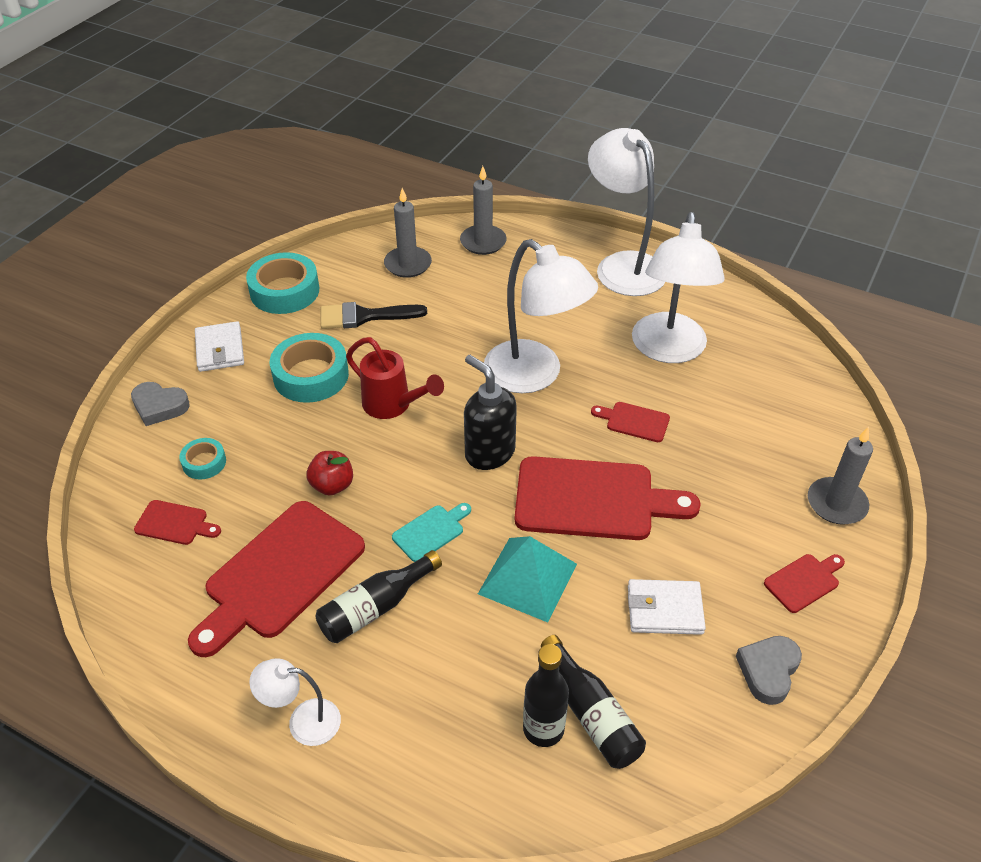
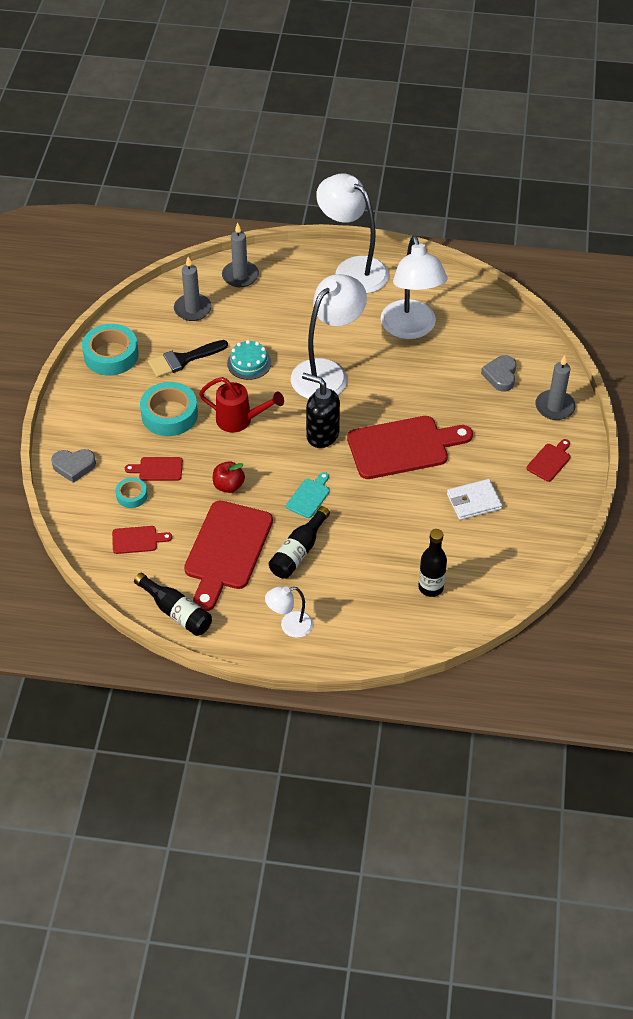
camera: 20 degrees left, 5 degrees up
white wallet [195,321,244,372] -> none
turquoise pyramid [478,536,577,622] -> none
white lamp [484,239,598,393] -> white lamp turned 75 degrees counterclockwise [291,274,367,399]
black bottle [541,635,646,769] -> black bottle moved to [134,573,212,636]
red cutting board [591,402,670,442] -> red cutting board moved to [125,457,183,481]
grey heart [736,636,802,705] -> grey heart moved to [481,355,516,391]
none -> turquoise cake [227,340,271,380]

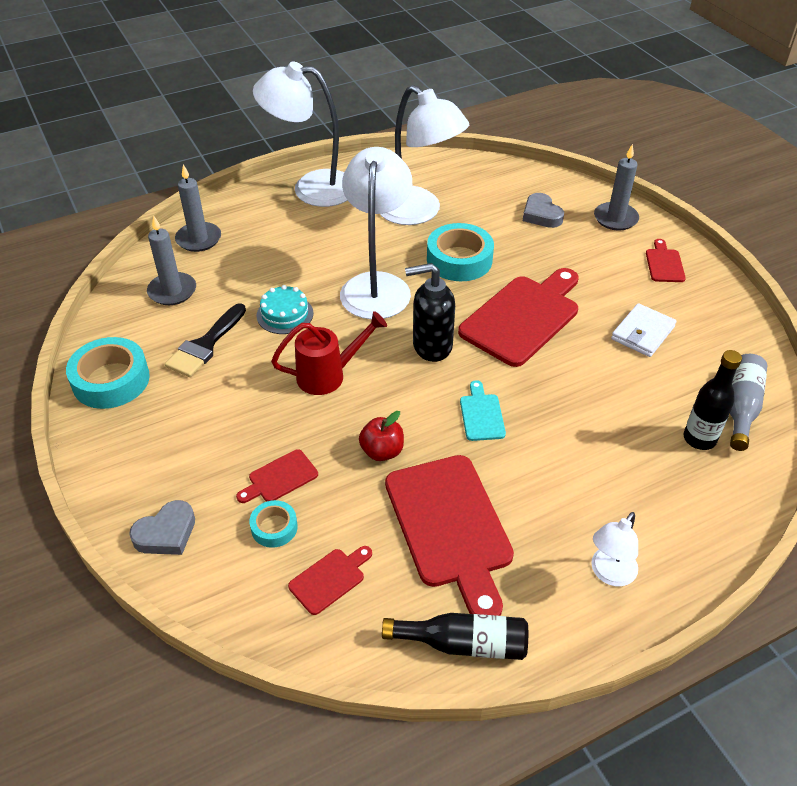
camera: 35 degrees left, 5 degrees down
turquoise tape [140,382,198,436] -> turquoise tape moved to [427,223,494,281]
black bottle [269,506,330,578] -> none
none -> grey bottle [730,354,767,451]

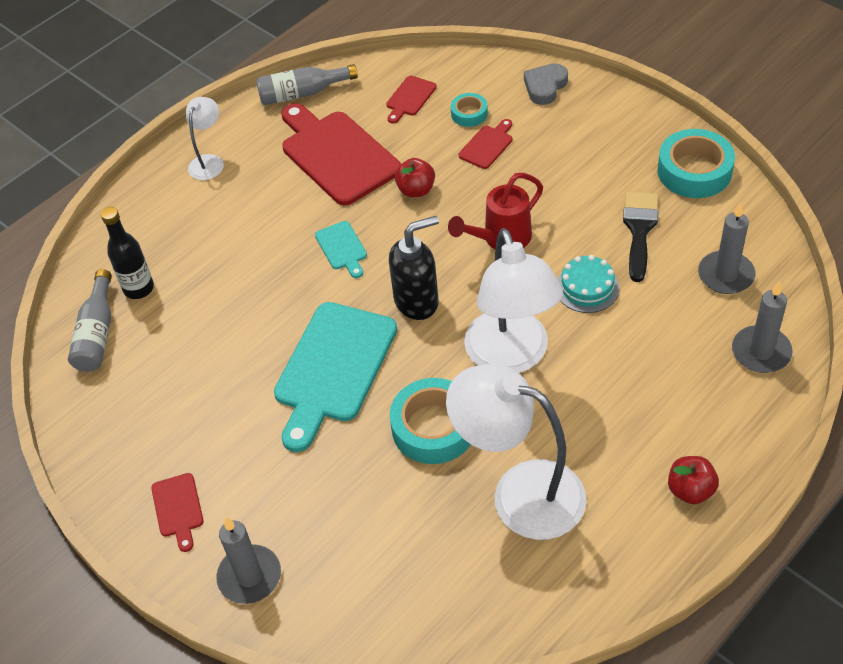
camera: 165 degrees right, 5 degrees up
white lamp [253,61,348,207] -> red apple [668,456,719,504]
black bottle [382,613,528,660] -> grey bottle [256,64,358,105]
red cutting board [458,268,579,367] -> turquoise cutting board [274,302,397,452]
grey heart [523,193,564,228] -> none
white wallet [611,303,676,357] -> none

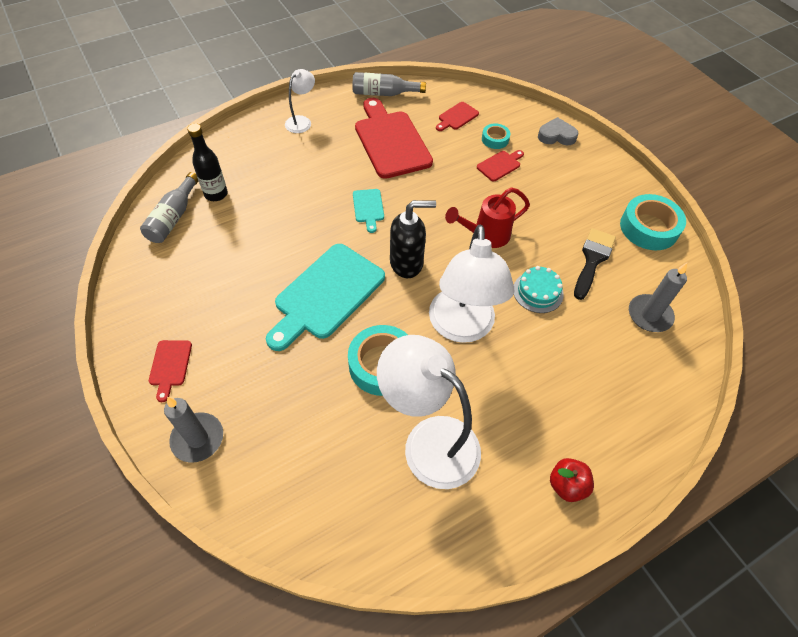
camera: 10 degrees right, 5 degrees up
red apple [395,158,435,197] -> none
grey heart [524,63,568,105] -> grey heart turned 45 degrees clockwise [538,117,579,145]
grey candle [732,281,793,373] -> none

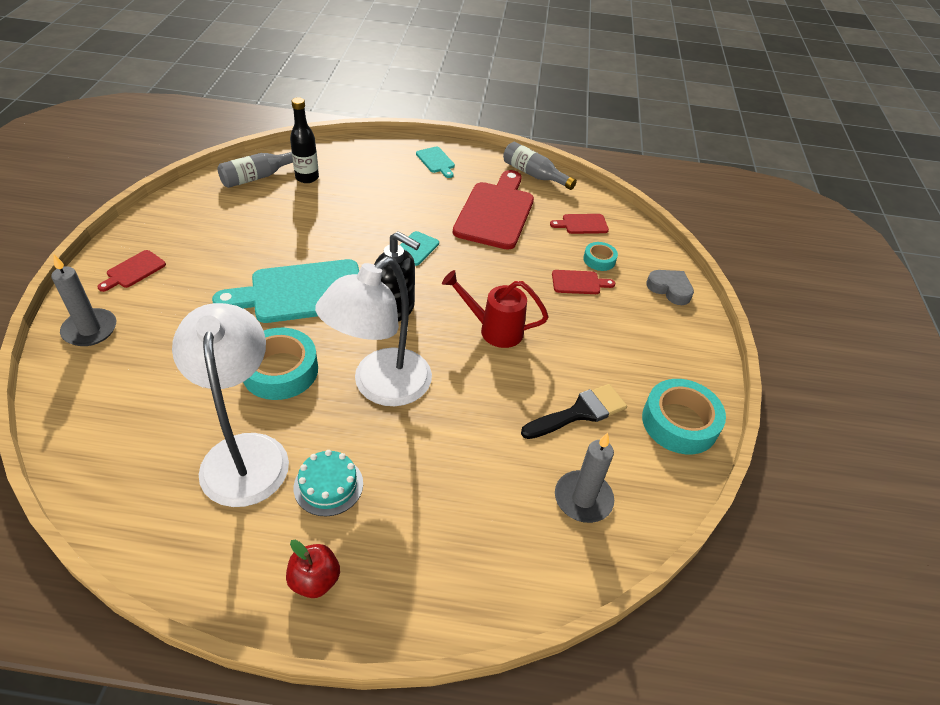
camera: 35 degrees right, 10 degrees down
white lamp [285,69,315,133] -> turquoise cutting board [416,147,455,178]
turquoise cake [514,266,564,313] -> turquoise cake moved to [294,450,363,517]

